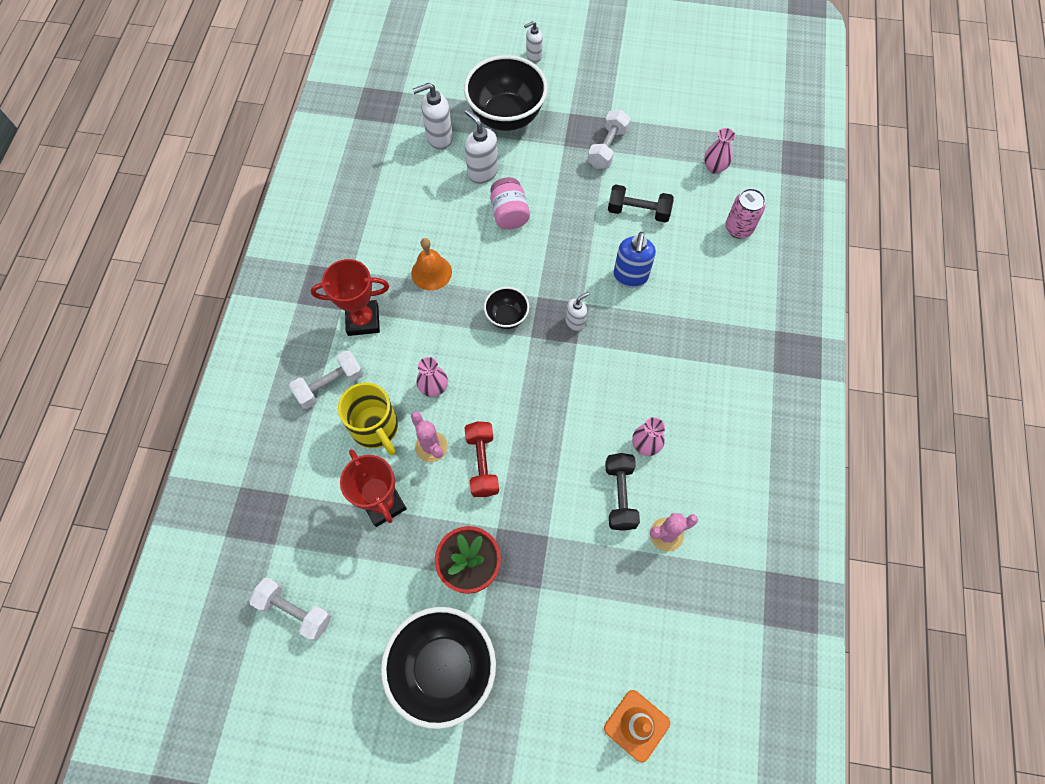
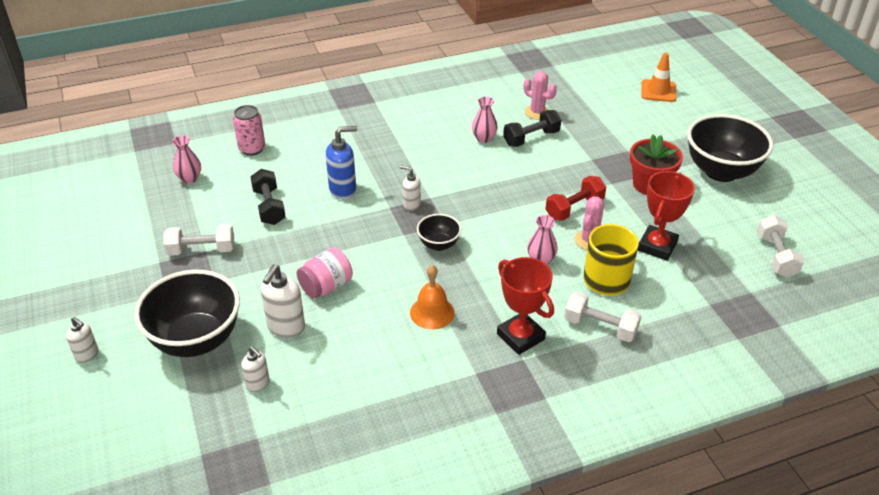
camera: 120 degrees left, 25 degrees down
white soap dispenser [413,83,453,150] -> white soap dispenser [241,346,270,392], size x0.61

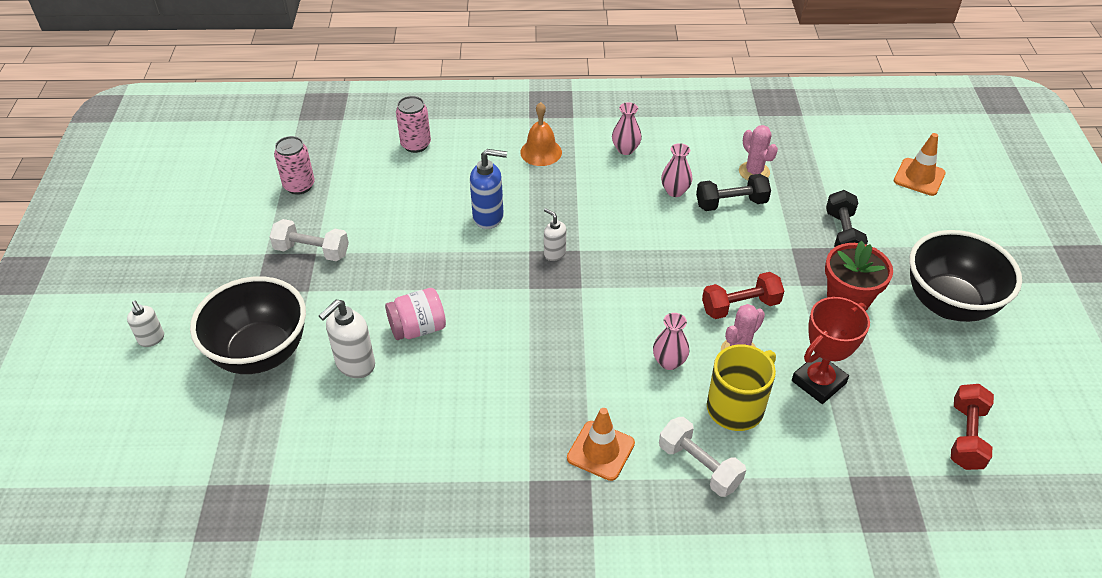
camera: 20 degrees right, 5 degrees up
pink vase [172,136,201,184] -> pink vase moved to [612,102,642,155]
white soap dispenser [241,346,270,392] -> none
black dumbbell [250,169,286,225] -> black dumbbell moved to [826,190,868,247]
orange bell [410,265,455,329] -> orange bell moved to [520,102,562,166]
black bowl [417,214,461,251] -> none
red trophy [497,257,554,355] -> orange traffic cone [567,408,635,481]
white dumbbell [757,215,804,278] -> red dumbbell [951,384,994,470]
none -> pink can [274,136,315,195]

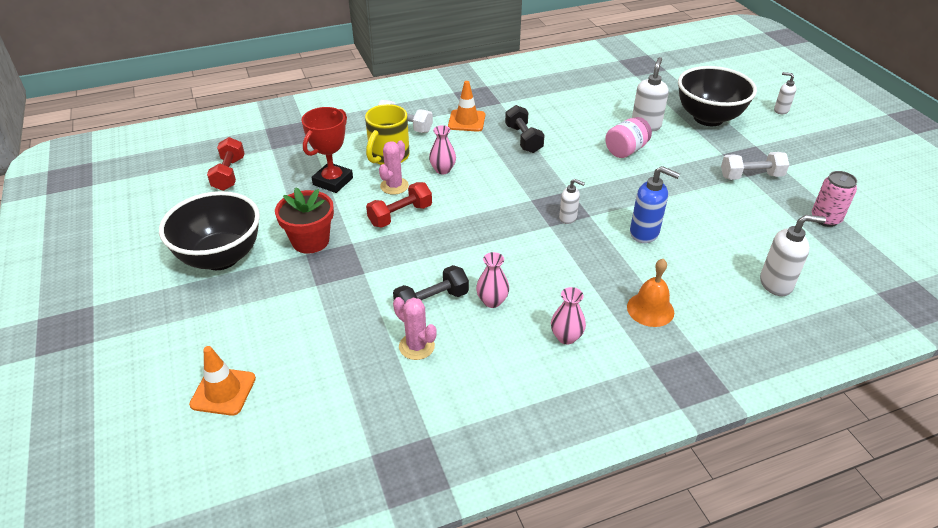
camera: 160 degrees right, 5 degrees down
pink can [396,96,431,153] -> white soap dispenser [760,215,826,296]
blue soap dispenser [470,149,507,229] -> blue soap dispenser turned 135 degrees counterclockwise [630,166,680,243]
black dumbbell [826,190,868,247] -> black dumbbell moved to [505,105,545,153]

